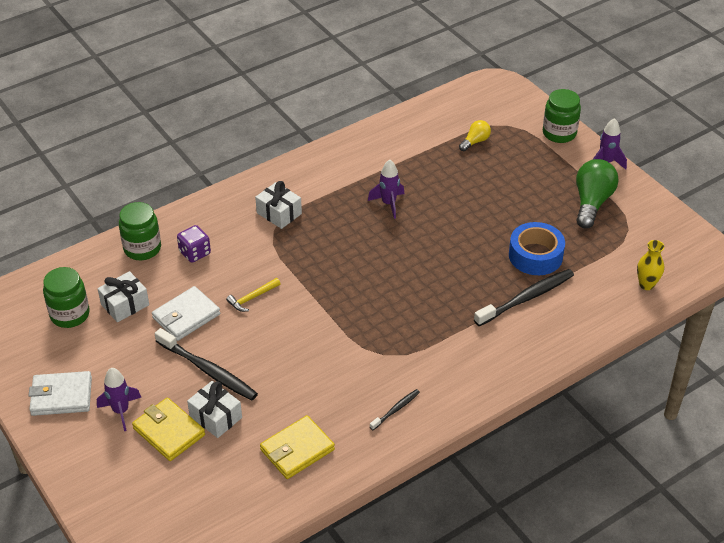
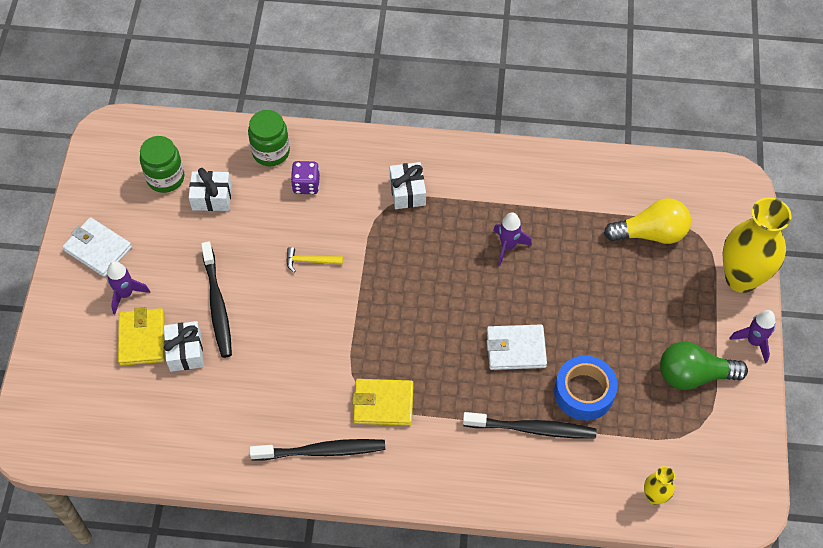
camera: 40 degrees right, 15 degrees up
white wallet [152,286,220,341] -> white wallet moved to [486,324,547,370]
yellow wallet [260,415,335,479] -> yellow wallet moved to [352,379,413,426]
black toothbrush [370,389,420,430] -> black toothbrush [250,439,385,461], size x1.97
yellow light bulb [459,120,491,151] -> yellow light bulb [604,198,691,244], size x1.86
green jar [543,89,581,143] -> yellow vase [723,197,792,293]
green light bulb [576,159,618,229] -> green light bulb turned 150 degrees counterclockwise [660,341,748,390]

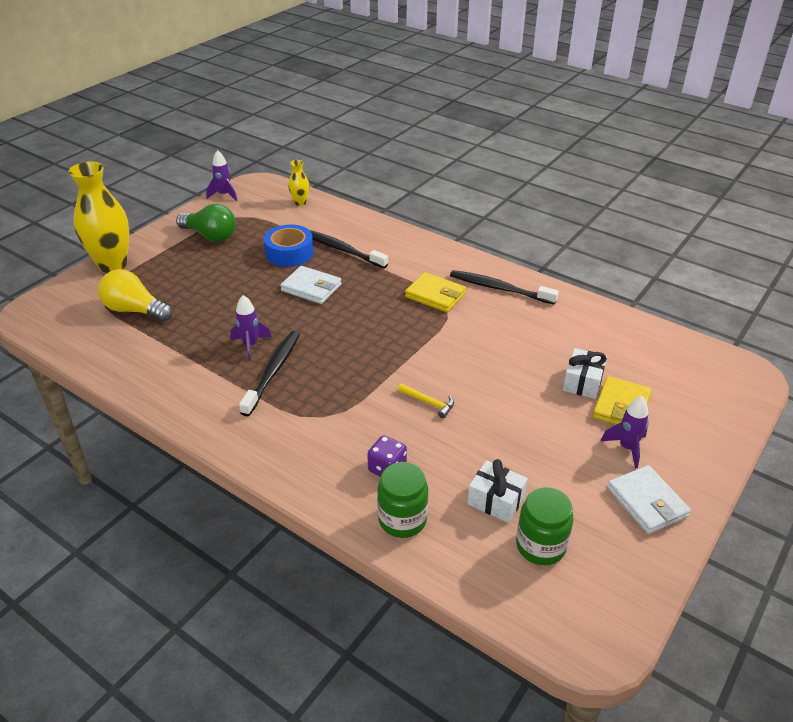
camera: 150 degrees left, 20 degrees down
black toothbrush [201,241,232,358] -> black toothbrush moved to [239,331,300,416]
white gift [390,162,426,209] -> none
purple rocket [729,310,776,363] -> purple rocket moved to [206,150,238,201]

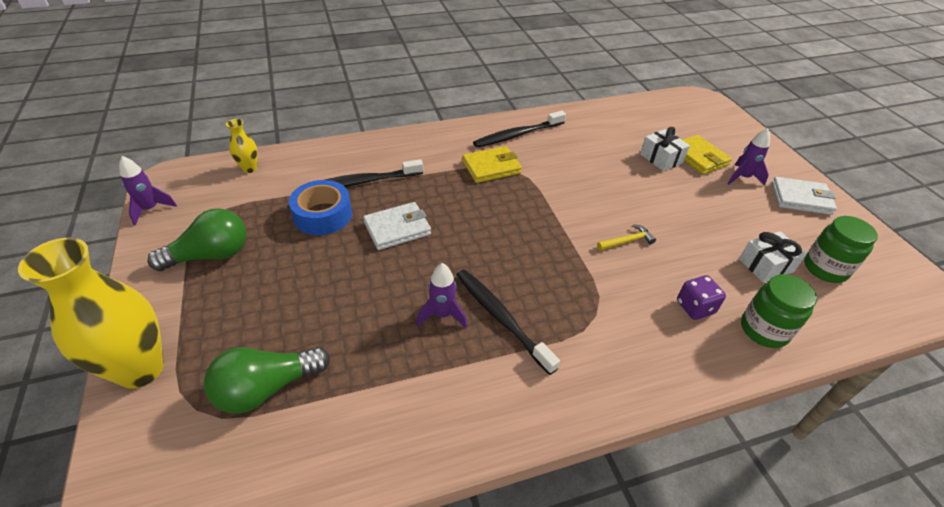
camera: 55 degrees left, 5 degrees up
yellow light bulb [98,269,172,322] -> green light bulb [204,347,330,414]

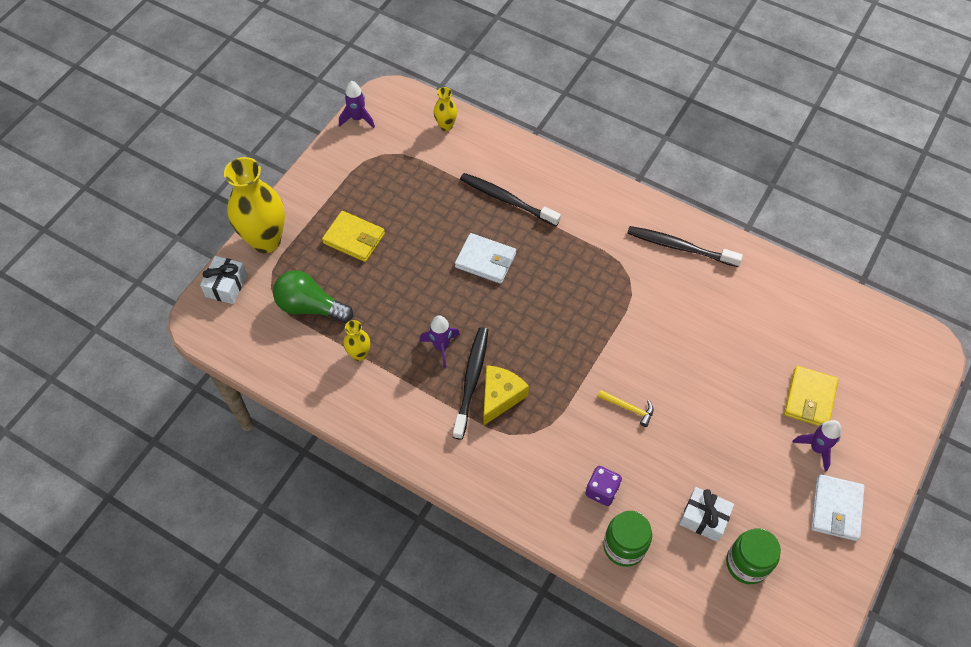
camera: 50 degrees right, 15 degrees up
green light bulb [147,208,247,271] -> none
blue tape [289,180,352,235] -> none
yellow wallet [462,146,522,183] -> yellow wallet moved to [322,211,385,262]
white gift [640,127,690,171] -> white gift moved to [200,256,247,304]
white wallet [772,177,837,215] -> white wallet turned 45 degrees clockwise [811,474,865,541]
none -> yellow vase [343,320,371,361]
none -> yellow cheese [484,365,529,425]

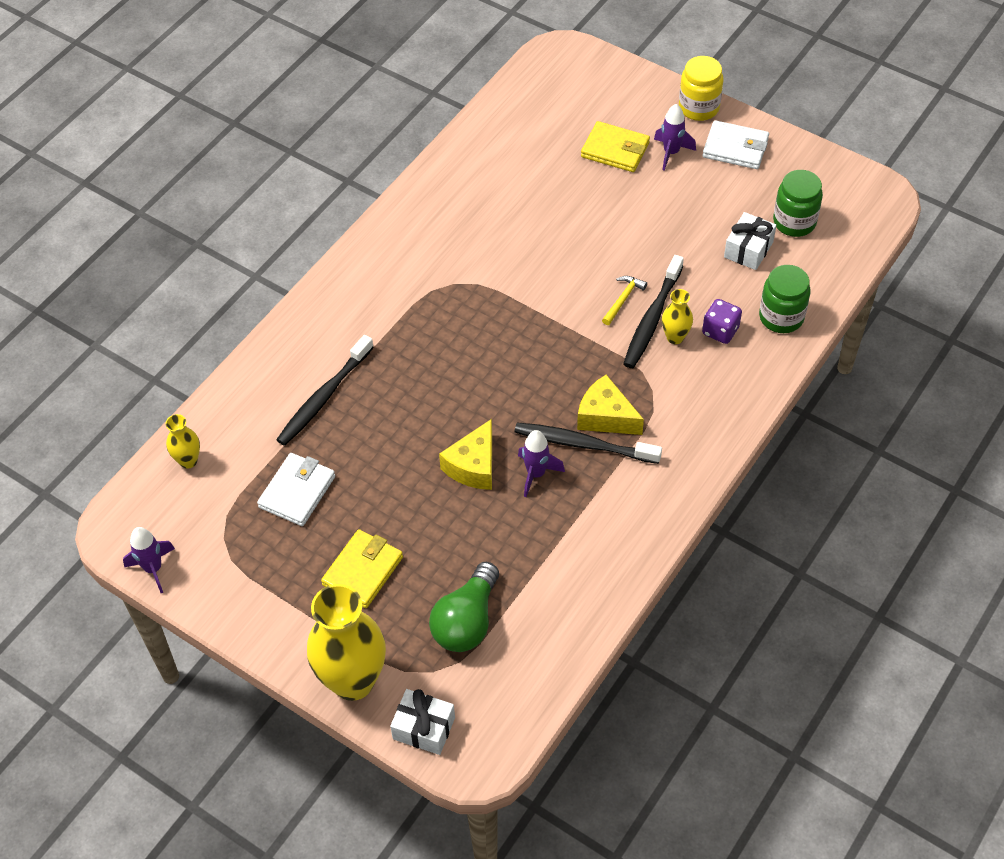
camera: 85 degrees left, 5 degrees down
yellow vase [343,320,371,361] -> yellow vase moved to [662,289,693,344]
white wallet [455,233,516,284] -> white wallet moved to [257,453,335,526]
black toothbrush [627,226,743,267] -> black toothbrush moved to [623,255,684,368]
none -> yellow cheese [439,419,492,490]
none -> yellow jar [679,56,724,121]

